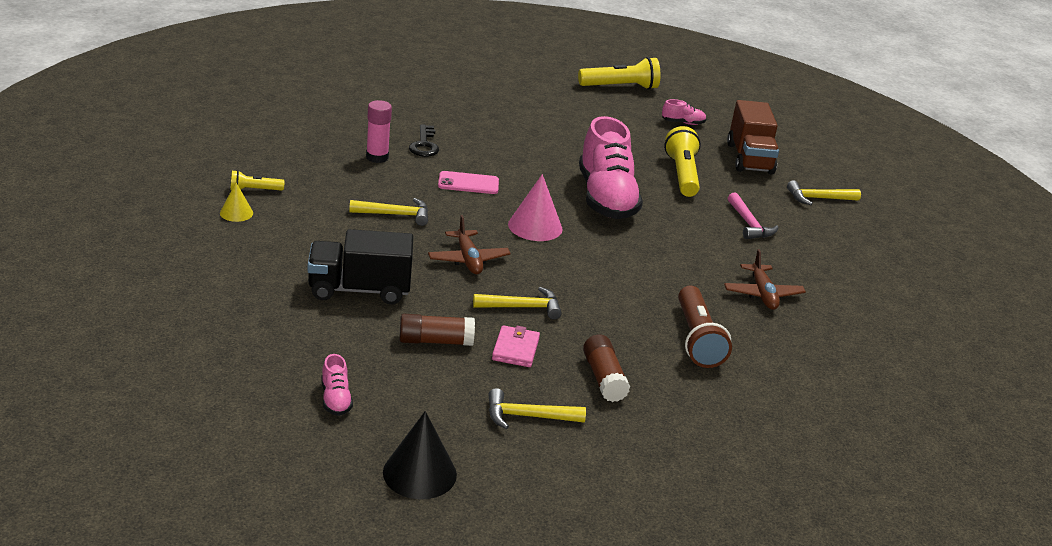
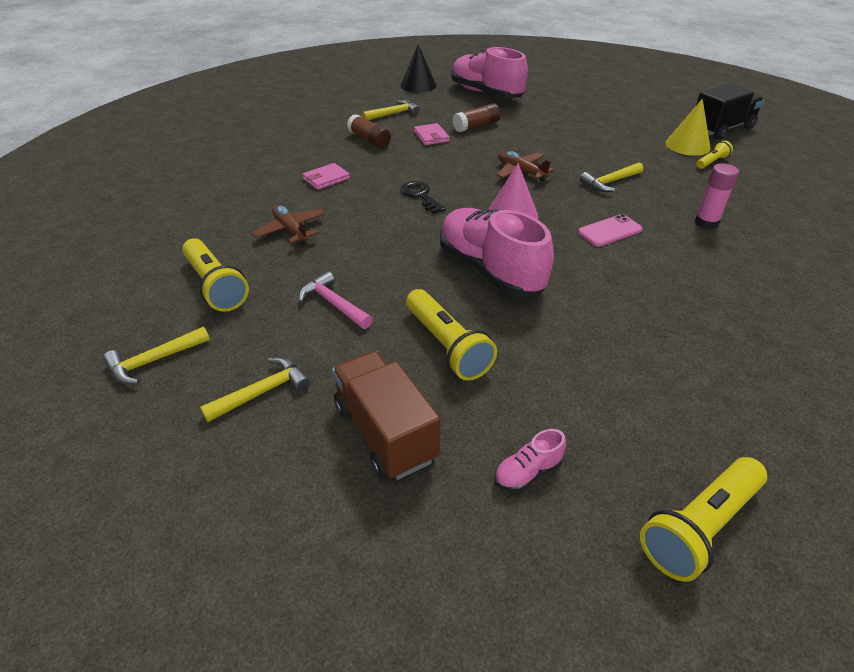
camera: 155 degrees right, 10 degrees up
yellow cone [220,183,253,222] -> yellow cone [665,99,711,156], size x1.74
black truck [307,229,413,305] -> black truck moved to [696,83,764,140]
pink shoe [321,354,353,416] -> pink shoe [451,47,528,99], size x2.47
black key [409,124,439,157] -> black key moved to [400,181,446,214]
yellow hammer [473,287,562,319] -> yellow hammer moved to [103,327,210,384]
brown flashlight [678,286,732,368] -> pink wallet [302,163,350,190]
none -> yellow flashlight [182,238,249,312]

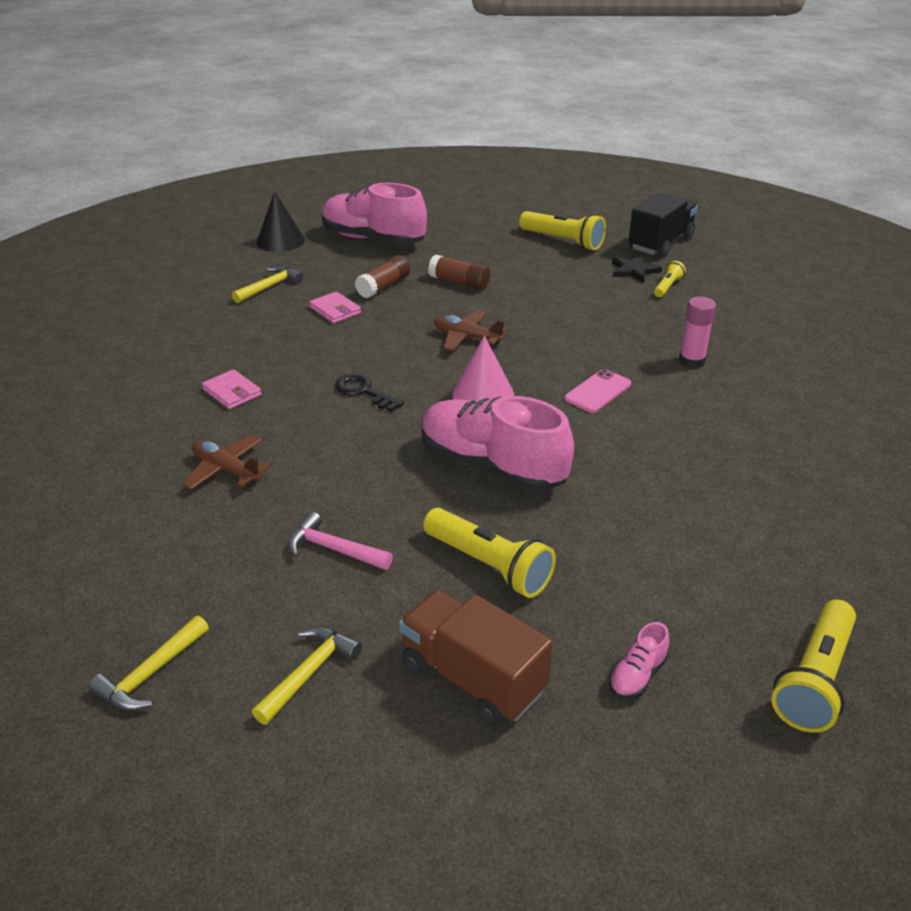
camera: 20 degrees left, 5 degrees down
yellow flashlight [182,238,249,312] -> yellow flashlight moved to [519,211,606,250]
pink wallet [302,163,350,190] -> pink wallet turned 75 degrees counterclockwise [202,369,261,409]
brown glue stick [347,114,391,148] -> brown glue stick moved to [428,255,490,290]
yellow hammer [580,162,643,192] -> none
yellow cone [665,99,711,156] -> black star [612,255,662,283]

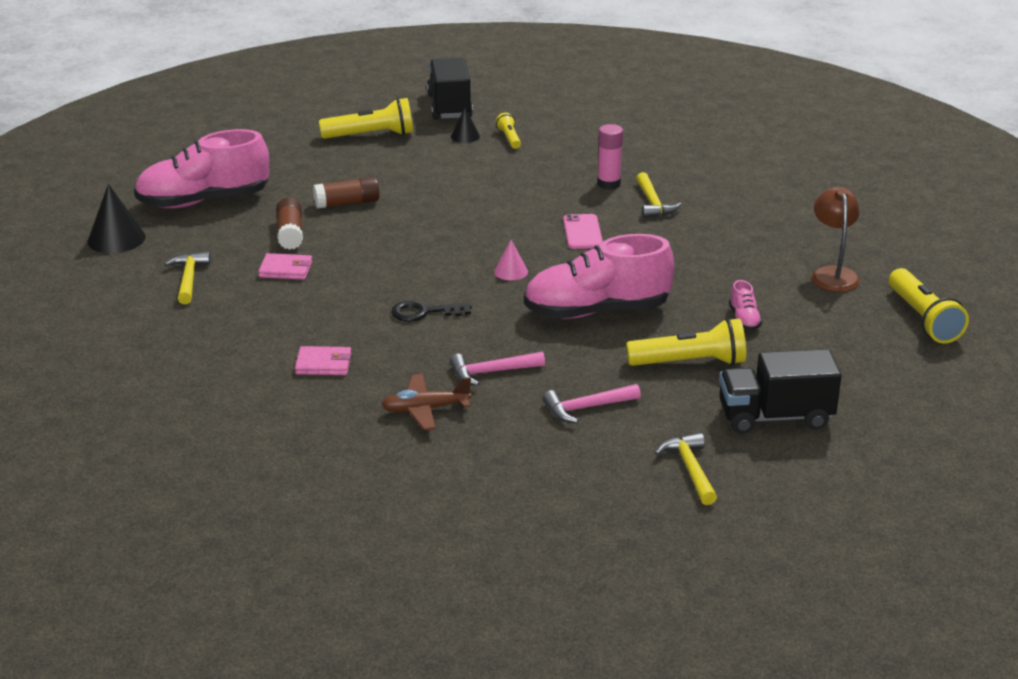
camera: 45 degrees left, 5 degrees down
yellow hammer [88,615,209,711] -> yellow hammer moved to [636,172,682,218]
brown truck [399,590,553,726] -> black truck [719,349,842,434]
brown plane [433,310,507,351] -> none
pink cone [452,336,514,403] -> pink cone [494,240,528,280], size x0.58
pink shoe [609,622,669,699] -> pink shoe moved to [729,280,762,330]
black star [612,255,662,283] -> black cone [451,108,480,143]
none -> pink hammer [450,351,545,386]
none -> brown lamp [811,187,860,292]

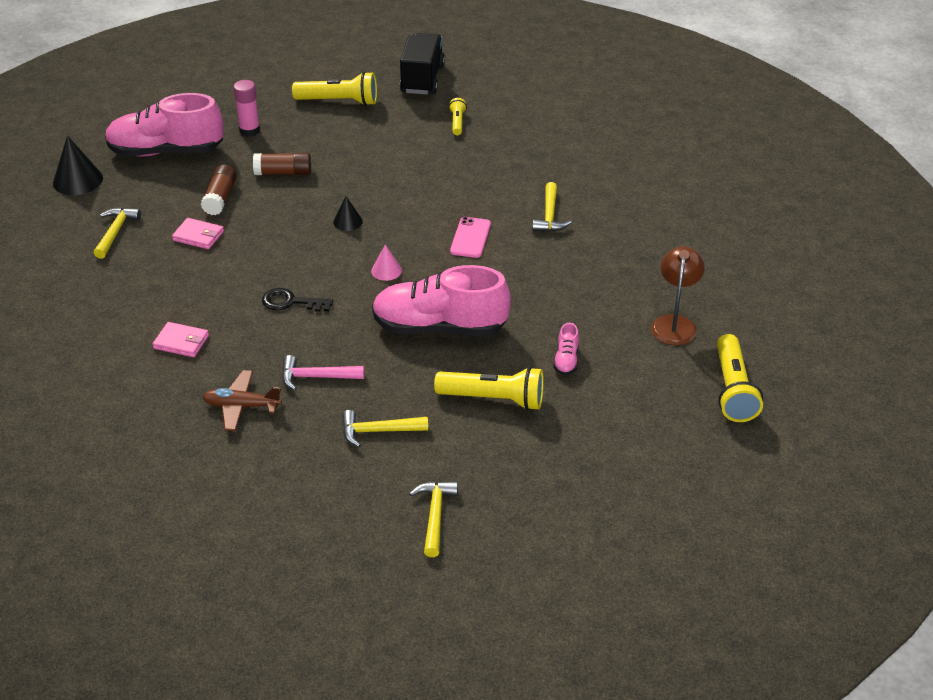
camera: 15 degrees right, 10 degrees up
black cone [451,108,480,143] -> black cone moved to [333,196,363,231]
pink hammer [542,384,641,423] -> yellow hammer [342,410,428,447]
pink glue stick [597,124,623,190] -> pink glue stick moved to [233,80,260,137]
black truck [719,349,842,434] -> none

